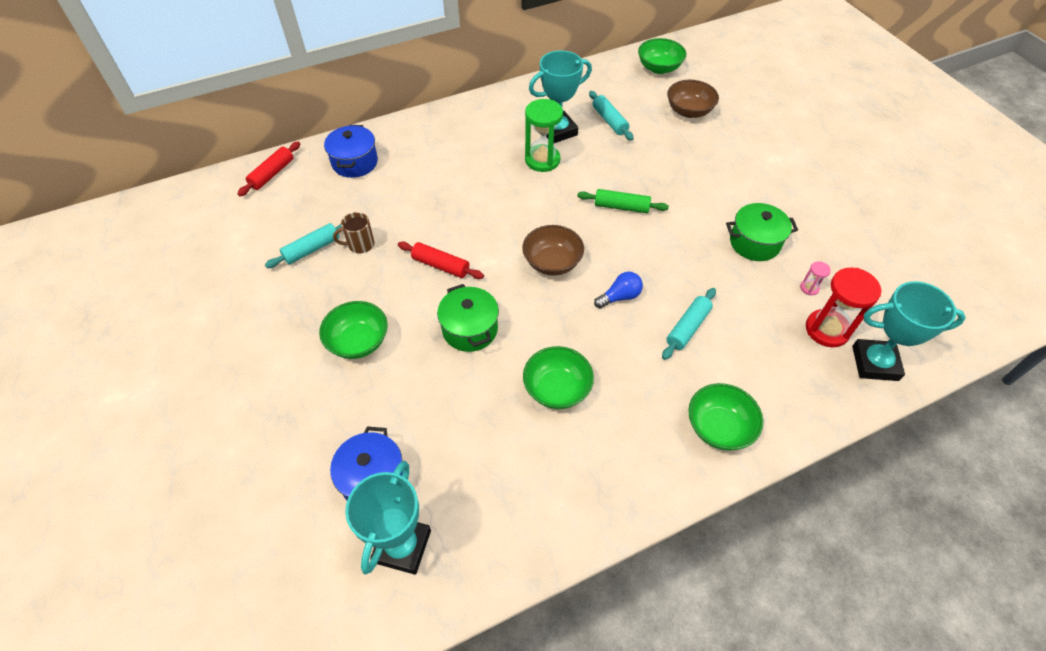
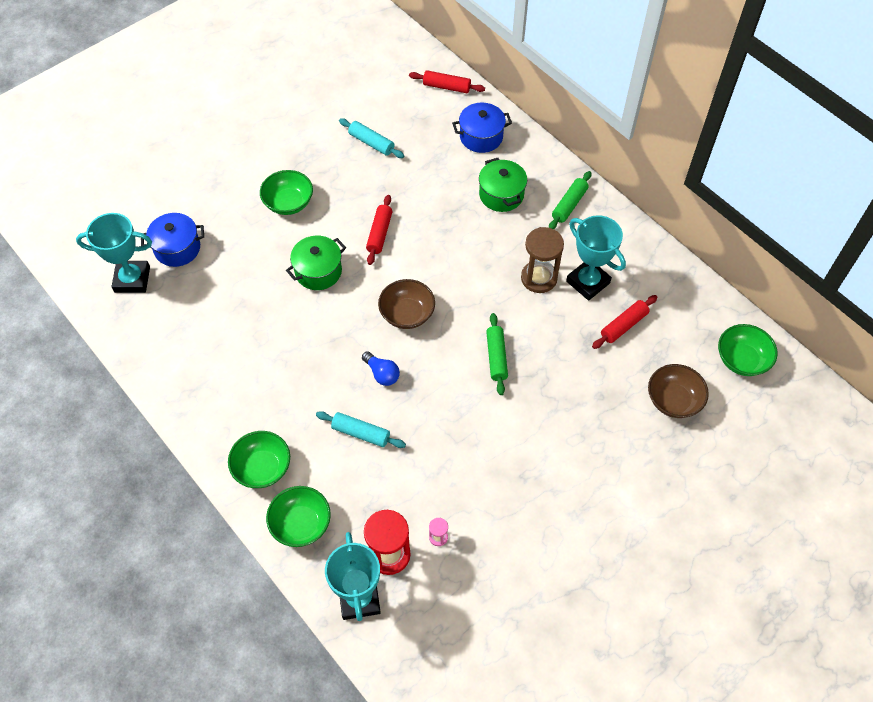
camera: 75 degrees right, 5 degrees up
brown mug [333,212,375,253] -> none
green bowl [523,346,594,409] -> green bowl moved to [266,486,331,547]
green hourglass [525,99,563,172] -> brown hourglass [521,227,564,293]
turquoise rolling pin [589,91,634,141] -> red rolling pin [592,295,658,349]
green pot [726,203,798,261] -> green pot moved to [479,158,527,212]
none -> green rolling pin [549,171,591,229]

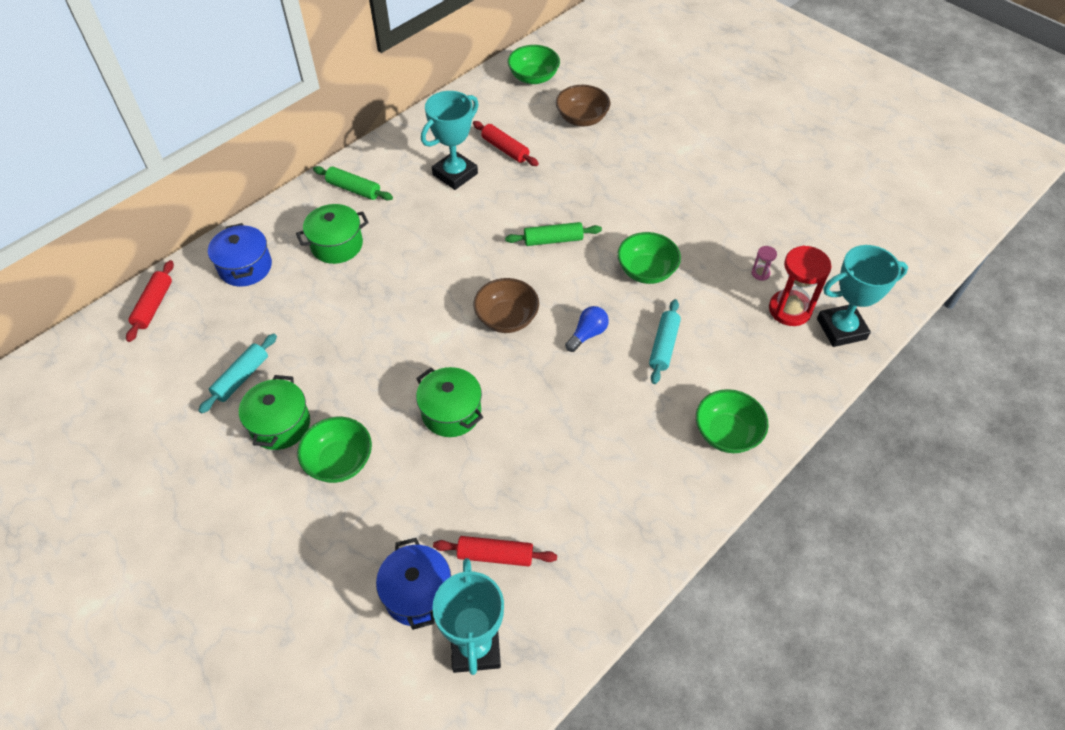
camera: 95 degrees left, 5 degrees down
green bowl [266,486,331,547] -> green bowl moved to [617,232,681,284]
red rolling pin [366,195,392,265] -> red rolling pin moved to [433,536,557,567]
brown hourglass [521,227,564,293] -> none
none -> green pot [239,375,310,450]

